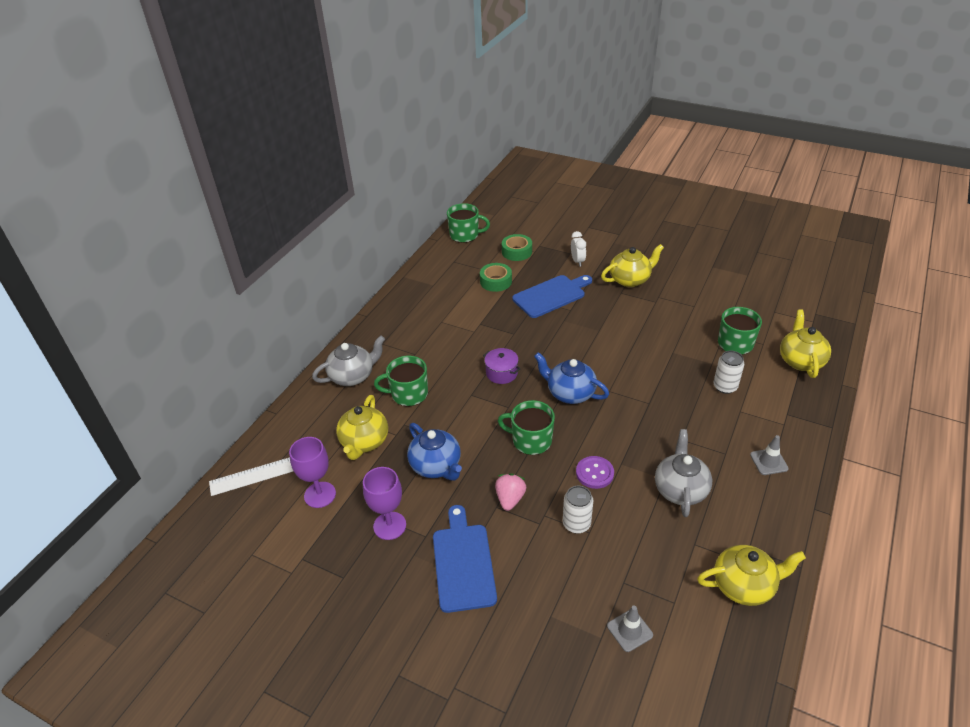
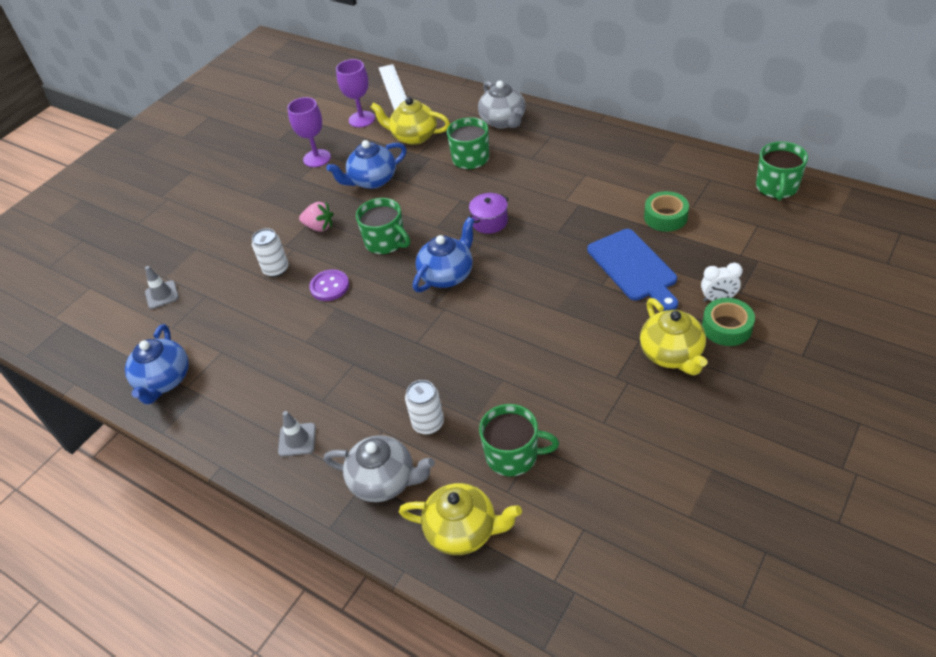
camera: 100 degrees right, 5 degrees up
blue cutting board [433,505,497,613] -> none
green mug [498,400,555,455] -> green mug turned 105 degrees clockwise [356,198,410,255]
green tape [502,234,532,261] -> green tape moved to [702,298,755,346]
grey teapot [655,429,712,517] -> grey teapot moved to [324,435,435,502]
yellow teapot [697,545,806,606] -> blue teapot [125,324,189,404]

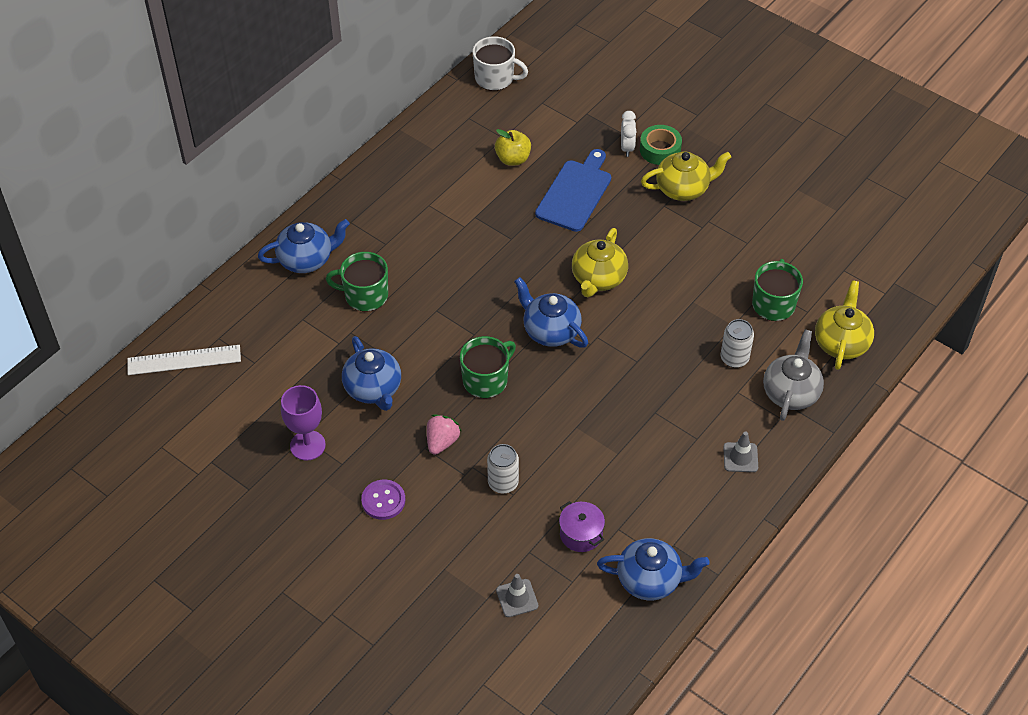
camera: 90 degrees left, 5 degrees up
purple button [309,269,349,301] -> purple button moved to [361,480,405,520]
purple goblet [336,59,375,127] -> none
yellow teapot [370,97,450,145] -> yellow teapot moved to [572,228,628,297]
purple pot [469,193,509,234] -> purple pot moved to [559,501,605,552]
grey teapot [478,81,526,128] -> blue teapot [258,219,350,273]
blue cutting board [587,229,678,311] -> blue cutting board turned 45 degrees counterclockwise [535,149,611,232]
green tape [644,191,689,232] -> yellow apple [495,129,531,166]
green mug [756,141,808,200] -> white mug [473,36,528,91]

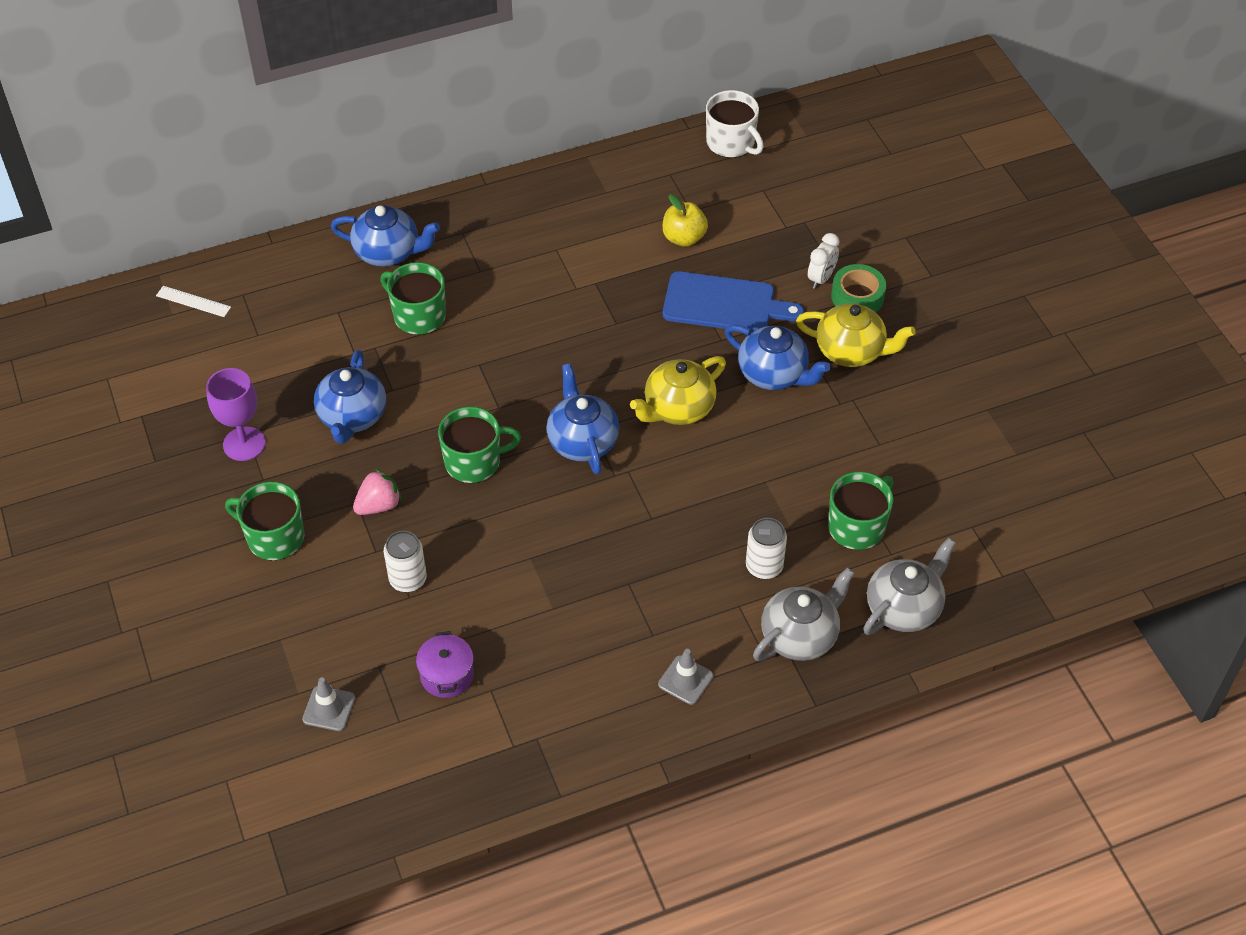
camera: 30 degrees right, 0 degrees up
white ruler [127,345,241,375] -> white ruler [156,286,231,317], size x0.59
purple button [361,480,405,520] -> green mug [225,482,304,560]
blue cutting board [535,149,611,232] -> blue cutting board turned 45 degrees clockwise [663,271,804,332]
blue teapot [597,538,709,601] -> blue teapot moved to [725,324,831,390]
yellow teapot [815,280,874,370] -> grey teapot [863,538,956,635]

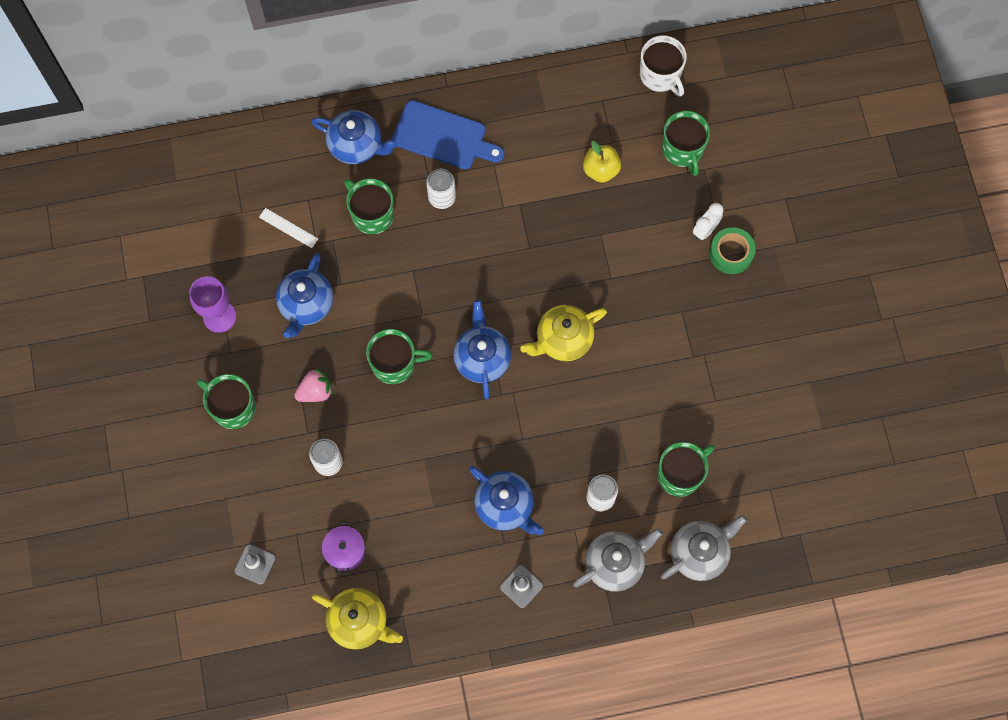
camera: 10 degrees right, 20 degrees up
white ruler [156,286,231,317] -> white ruler moved to [259,208,318,248]
blue cutting board [663,271,804,332] -> blue cutting board moved to [392,100,504,170]
blue teapot [725,324,831,390] -> blue teapot moved to [469,466,544,535]
yellow teapot [796,303,916,367] -> yellow teapot moved to [312,588,403,649]
none -> white can [426,169,456,209]
none -> green mug [662,111,710,176]

